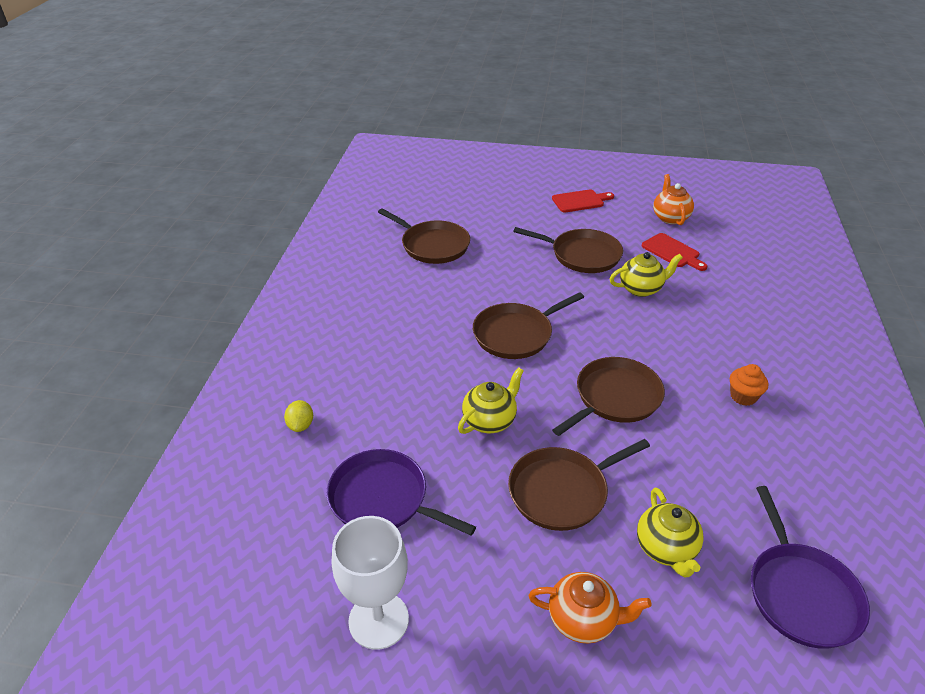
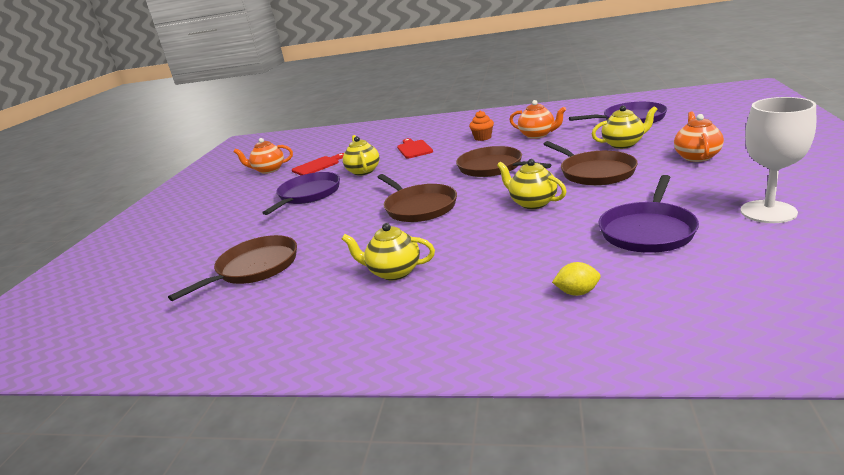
camera: 85 degrees left, 15 degrees down
brown pan [513,227,623,273] -> purple pan [262,172,340,215]
red cutting board [552,189,614,213] -> red cutting board moved to [397,138,433,159]
none -> yellow teapot [342,223,435,280]
none -> orange teapot [509,100,566,139]

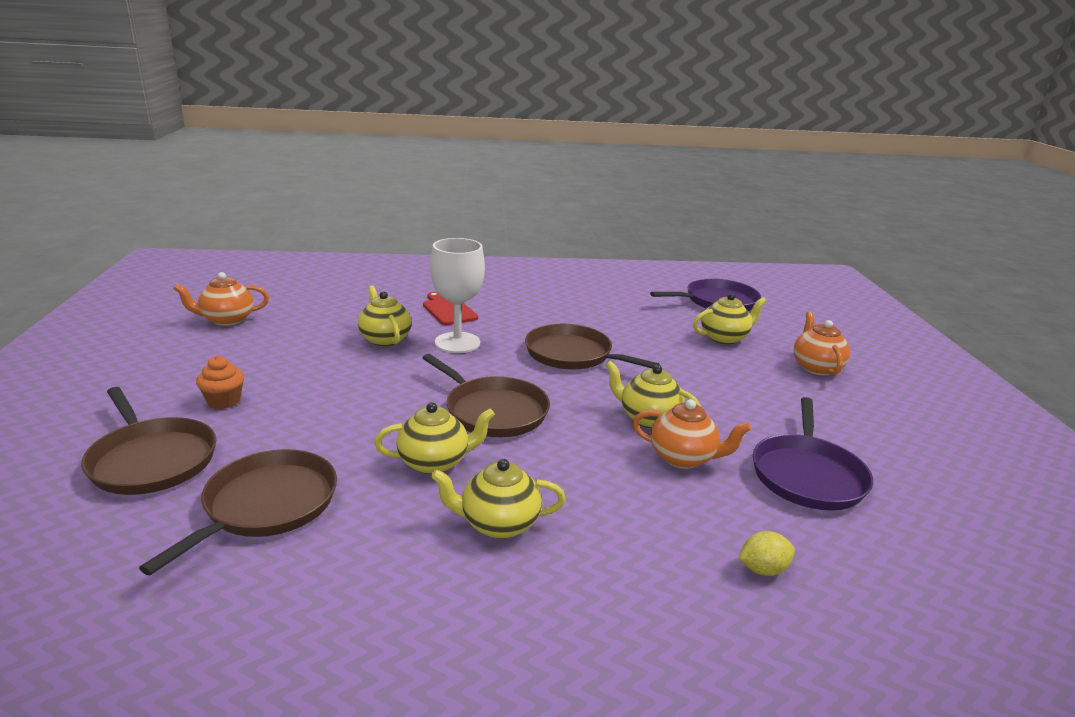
camera: 20 degrees left, 0 degrees up
purple pan [262,172,340,215] -> none
red cutting board [292,153,344,175] -> none
orange cupcake [469,110,494,141] -> orange cupcake moved to [196,356,244,409]
orange teapot [509,100,566,139] -> orange teapot moved to [632,399,751,469]
brown pan [544,141,638,186] -> brown pan moved to [81,387,216,495]
white goblet [740,97,816,223] -> white goblet moved to [430,238,485,353]
none -> yellow teapot [374,402,495,475]

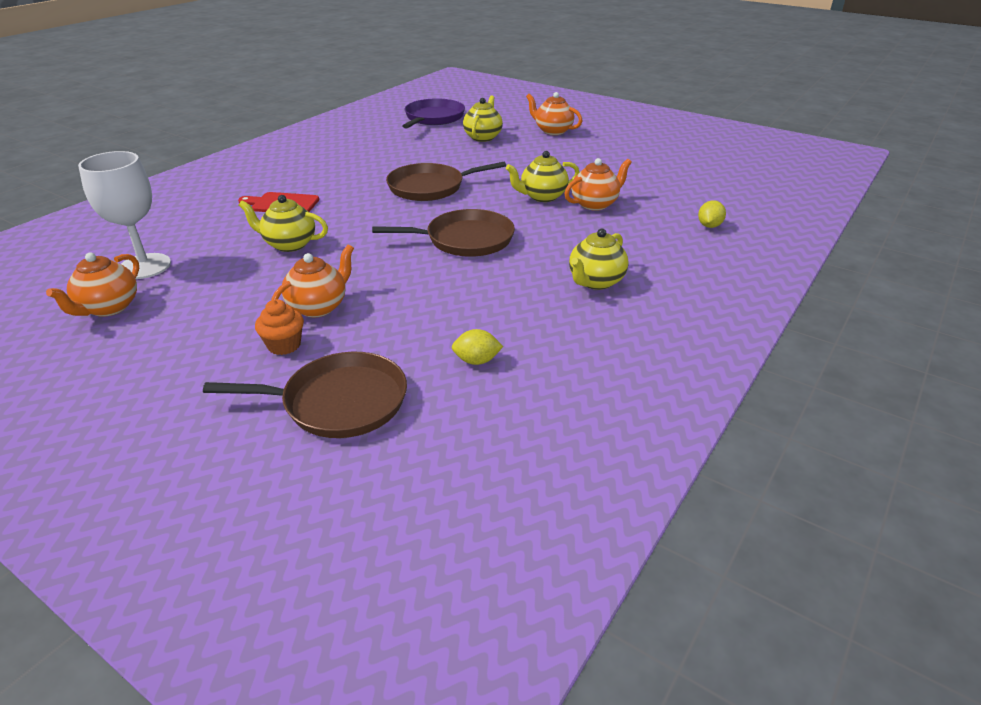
camera: 50 degrees left, 10 degrees up
brown pan [139,449,337,575] -> yellow lemon [452,329,503,365]
yellow teapot [374,402,495,475] -> none
white goblet [430,238,485,353] -> white goblet moved to [78,151,171,279]
purple pan [753,397,873,510] -> none
none -> orange teapot [271,244,354,317]

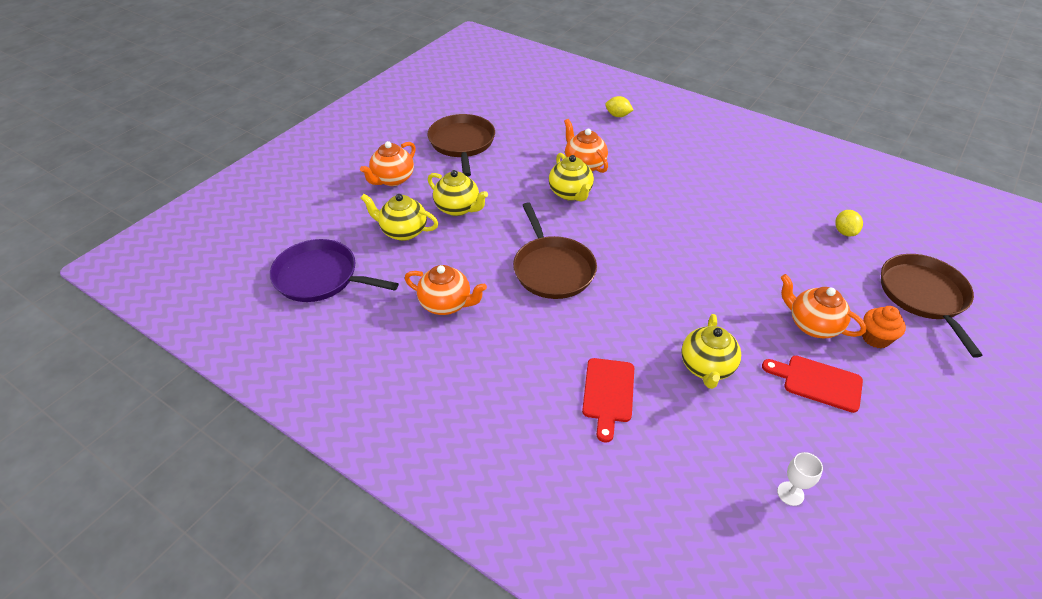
camera: 90 degrees left, 10 degrees up
orange teapot [46,252,139,317] -> orange teapot moved to [405,265,487,315]
white goblet [78,151,171,279] -> white goblet [777,452,823,506], size x0.45
brown pan [372,209,515,257] -> brown pan moved to [427,114,495,177]
yellow teapot [569,229,629,290] -> yellow teapot moved to [428,170,488,216]
none -> red cutting board [762,356,863,413]

